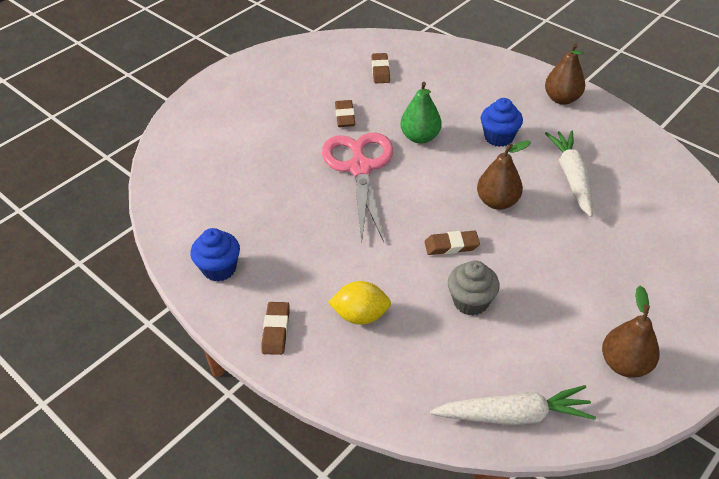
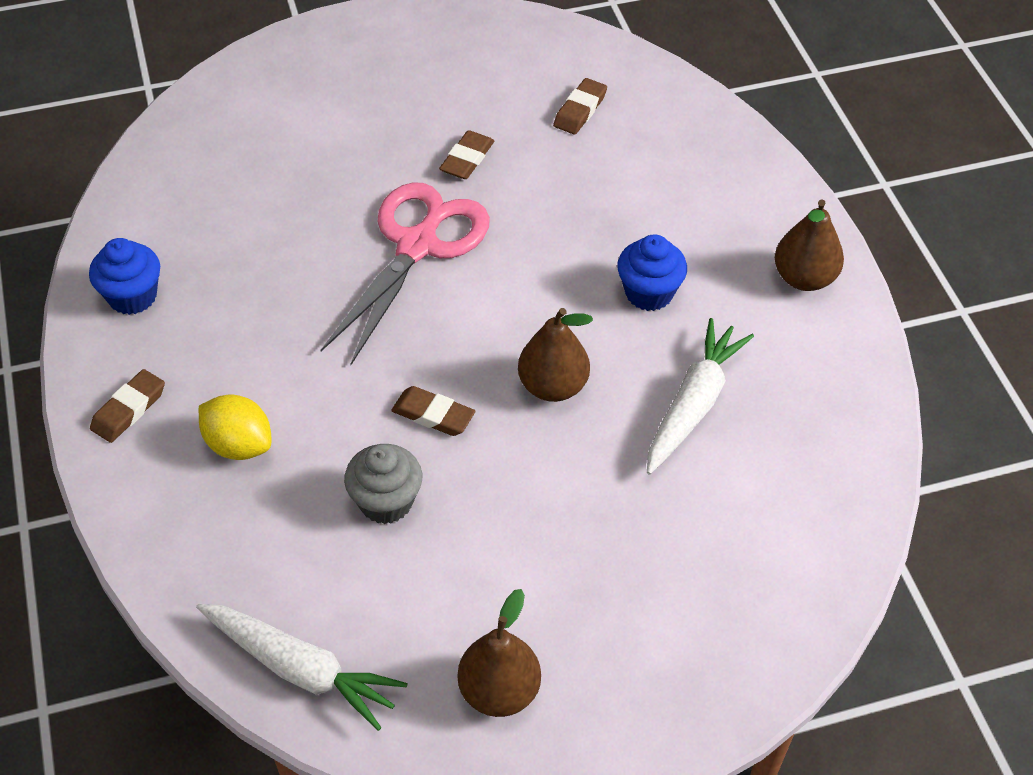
camera: 30 degrees right, 5 degrees up
green pear [400,82,442,144] -> none

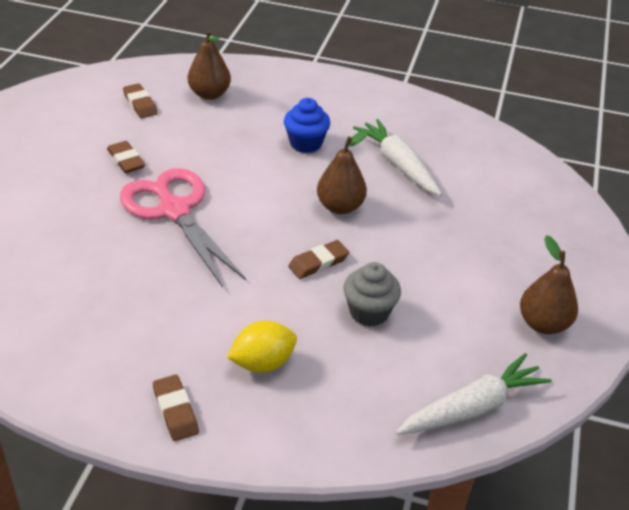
camera: 60 degrees left, 10 degrees down
blue cupcake [89,238,160,315] -> none
brown pear [775,200,844,291] -> brown pear moved to [188,30,231,100]

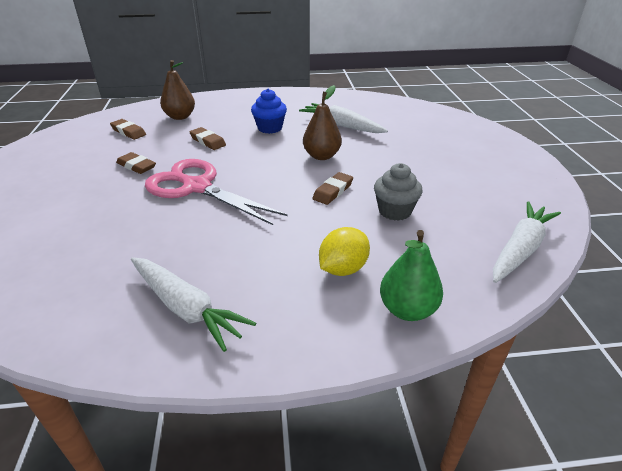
camera: 20 degrees left, 5 degrees down
brown eraser [153,375,199,441] -> brown eraser moved to [189,127,226,150]
brown pear [520,235,578,334] -> none
none -> white carrot [131,257,256,352]
none -> green pear [380,230,443,321]

